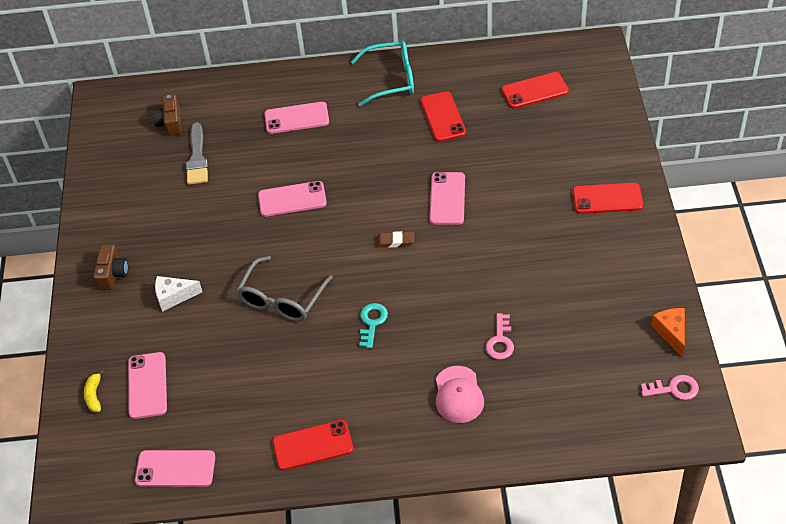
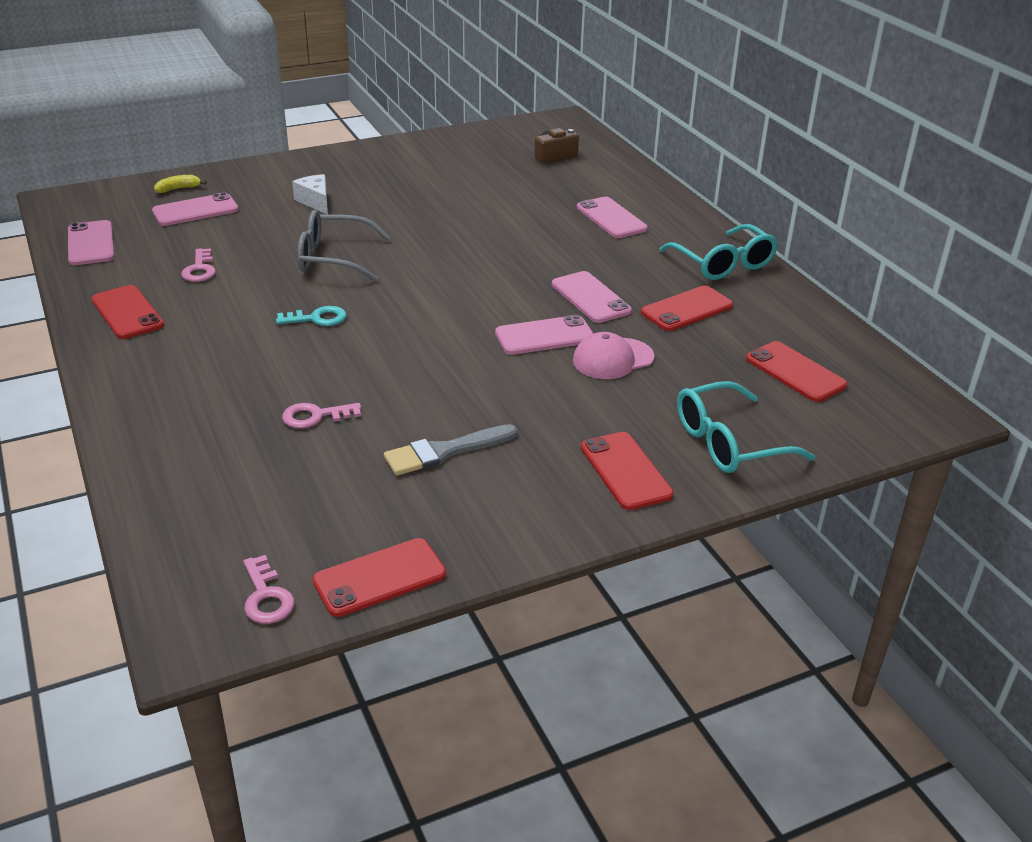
camera: 65 degrees right, 15 degrees down
brown camera [93,245,128,290] -> none
grey brush [186,123,208,185] -> grey brush moved to [384,424,518,476]
pink phone [258,181,327,217] -> pink phone moved to [552,271,632,323]
brown eraser [376,231,414,248] -> none
pink cap [436,366,484,423] -> pink cap moved to [573,332,655,379]
orange cheese [651,308,685,357] -> red phone [312,538,446,617]
none -> pink key [181,248,216,282]
none -> turquoise glasses [677,381,815,473]

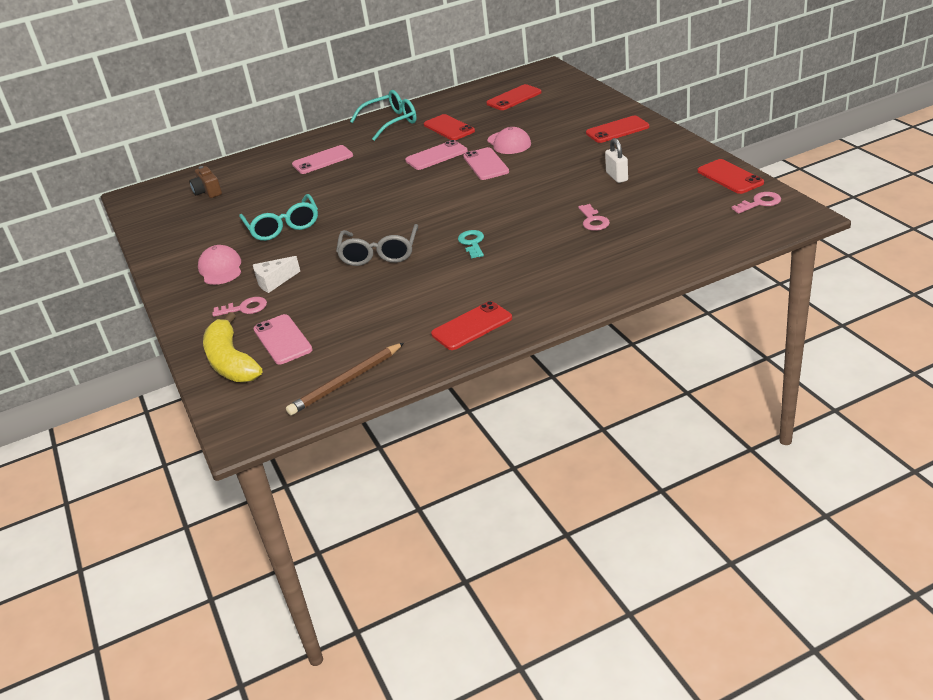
camera: 85 degrees left, 0 degrees up
pink phone [68,220,114,265] -> brown pencil [286,343,404,415]
yellow banana [154,175,207,193] -> yellow banana [203,312,262,382], size x2.26
pink key [181,248,216,282] -> pink key moved to [212,297,267,317]
grey brush [384,424,518,476] -> white padlock [605,138,628,183]
turquoise glasses [677,381,815,473] -> turquoise glasses moved to [239,194,318,241]
none -> pink cap [198,245,241,285]

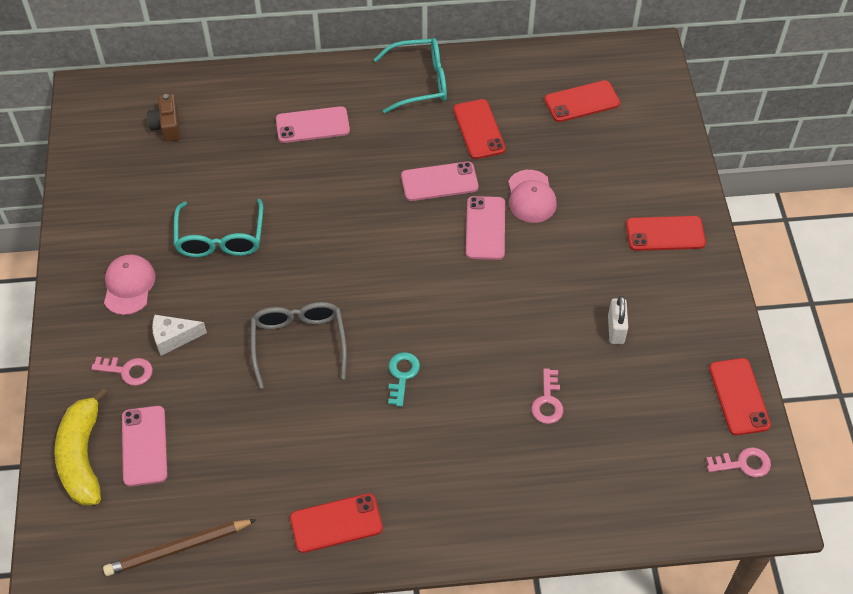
camera: 15 degrees right, 20 degrees up
grey glasses [336,224,418,266] -> grey glasses turned 150 degrees clockwise [251,302,347,389]

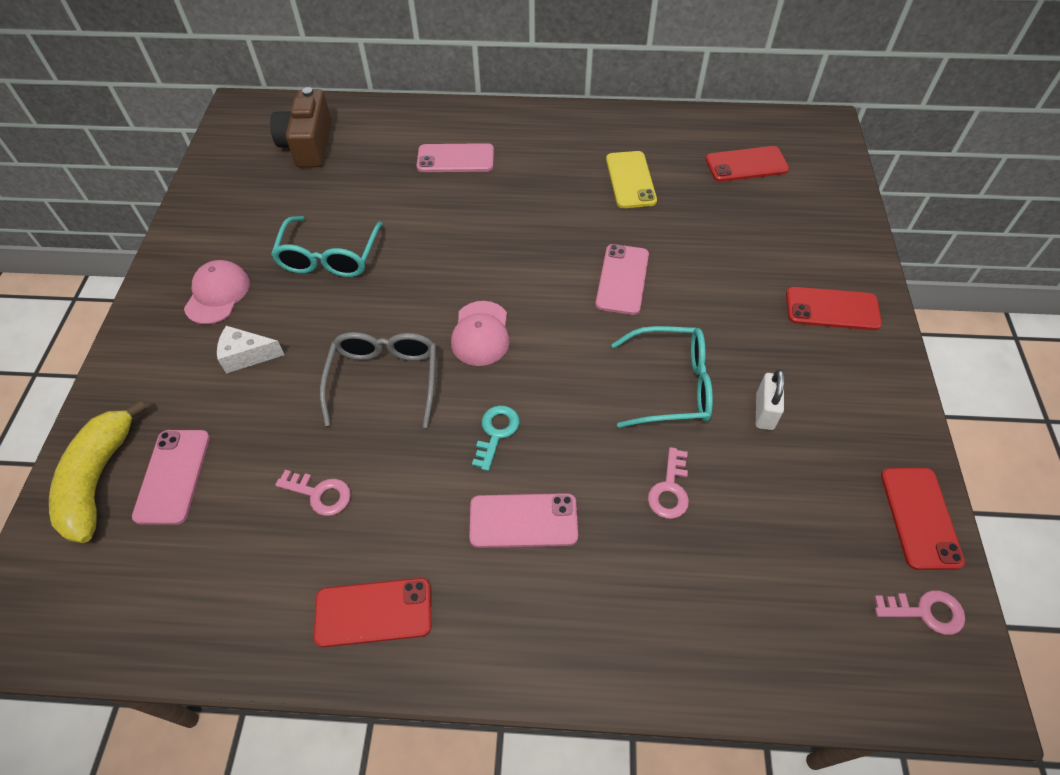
camera: 10 degrees right, 0 degrees up
pink key [91,357,153,386] -> pink key moved to [275,470,351,516]
brown pencil [103,519,256,576] -> none
brown camera [147,94,180,142] -> brown camera [270,87,332,168], size x1.61
turquoise glasses [374,38,447,113] -> turquoise glasses moved to [611,326,713,428]
pink phone [401,162,479,201] -> pink phone moved to [469,493,578,548]
red phone [453,99,506,159] -> yellow phone [606,151,657,208]
pink cap [508,170,557,223] -> pink cap moved to [451,301,510,366]

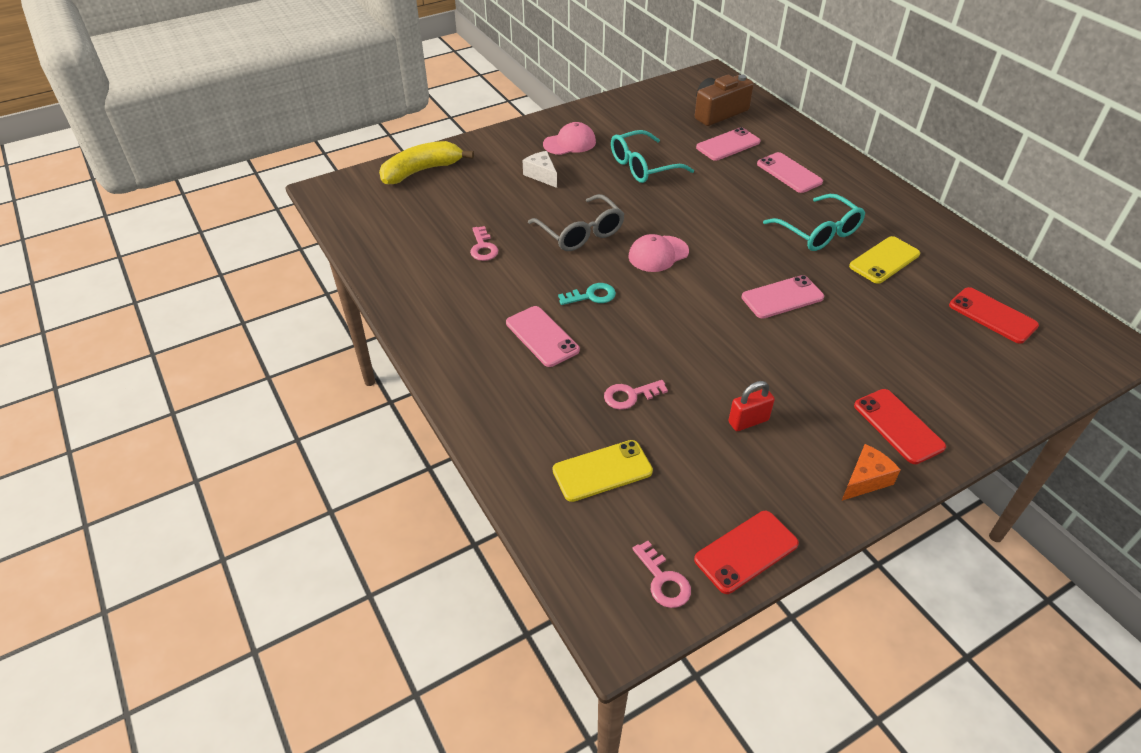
camera: 55 degrees right, 10 degrees down
pink phone [132,430,210,525] -> pink phone moved to [696,127,761,161]
red phone [314,578,432,647] -> none
grey glasses [320,332,436,428] -> grey glasses turned 90 degrees clockwise [528,194,625,251]
turquoise glasses [611,326,713,428] -> turquoise glasses moved to [763,194,865,251]
white padlock [756,369,785,430] -> red padlock [728,381,775,431]
none -> yellow phone [553,440,653,502]
none -> orange cheese [842,444,901,501]

